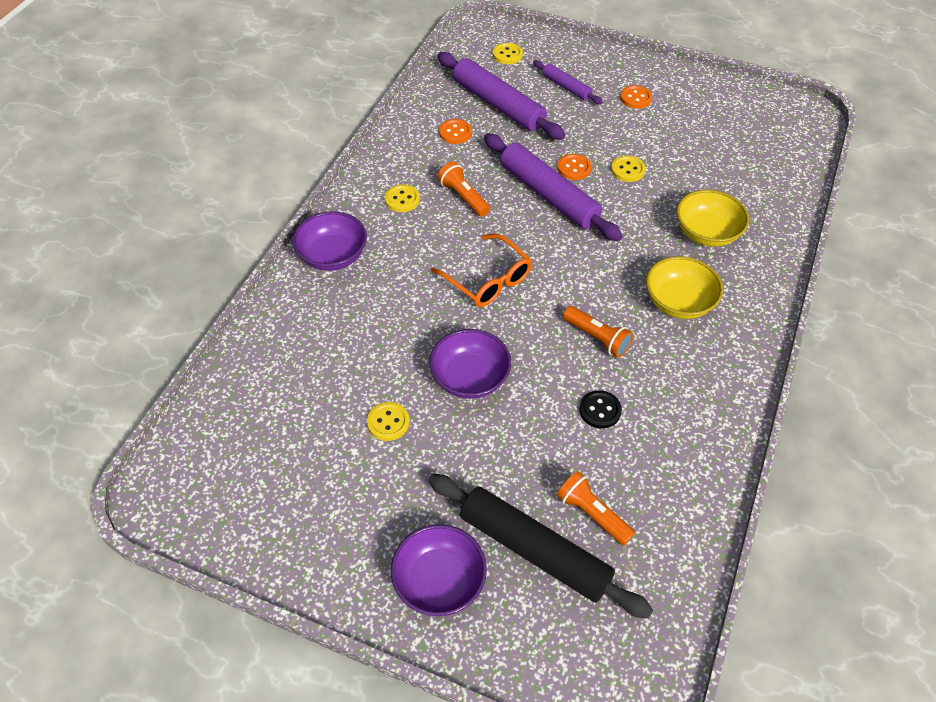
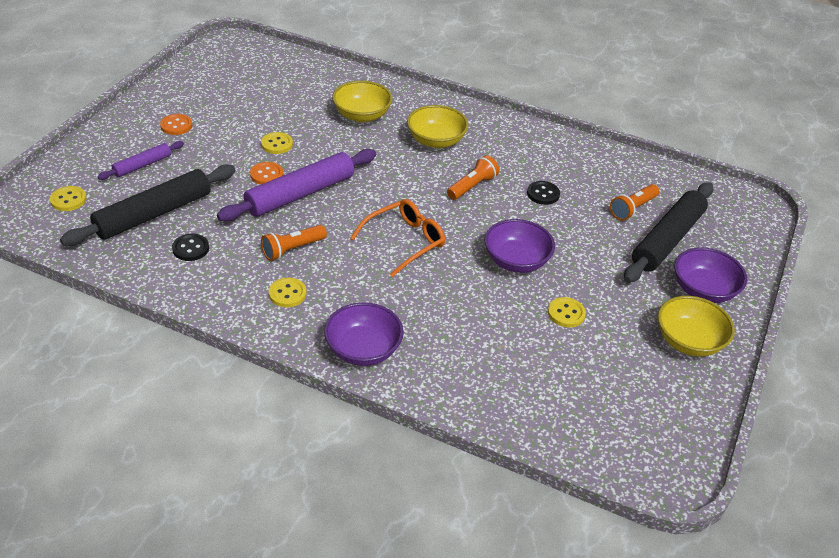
camera: 90 degrees left, 10 degrees down
purple rolling pin [437,52,565,140] -> black rolling pin [60,165,235,246]
orange button [439,119,472,144] -> black button [172,233,209,261]
none -> yellow bowl [658,296,735,357]

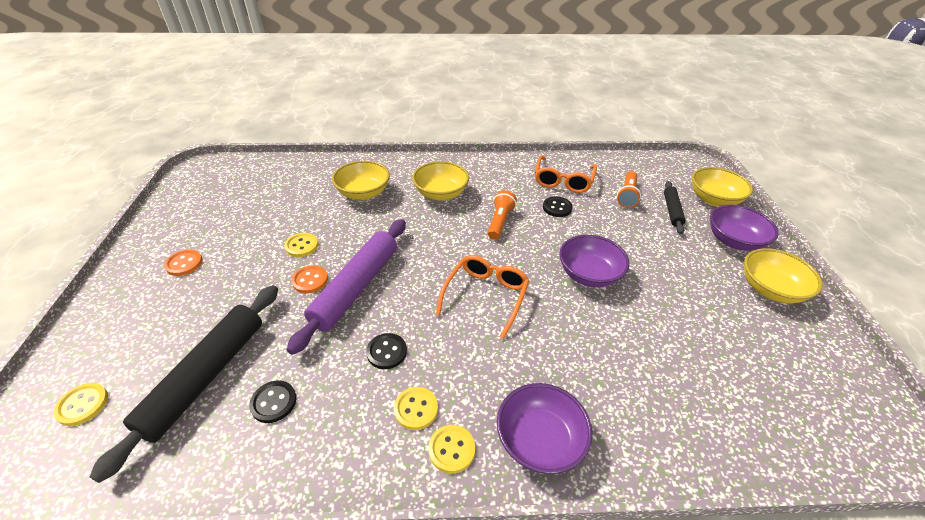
camera: 25 degrees left, 0 degrees up
purple rolling pin [97,141,184,180] -> none
orange flashlight [261,225,327,261] -> black button [366,333,407,369]
yellow button [548,297,586,327] -> yellow button moved to [428,425,475,474]
black rolling pin [624,182,713,283] -> black rolling pin [664,181,685,234], size x0.53
none -> orange glasses [535,156,597,193]
none -> yellow bowl [692,167,753,206]

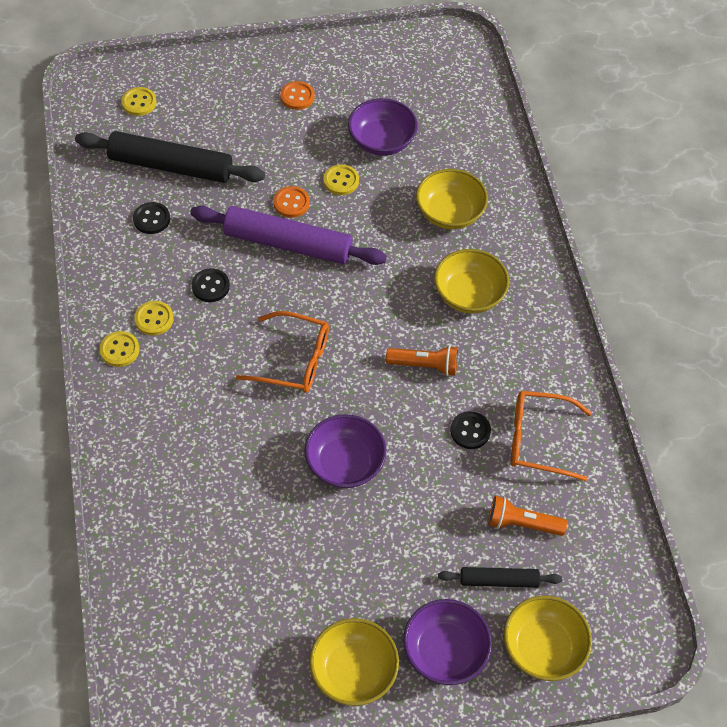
camera: 80 degrees right, 15 degrees up
purple bowl [497,383,592,474] -> purple bowl moved to [348,98,418,156]

